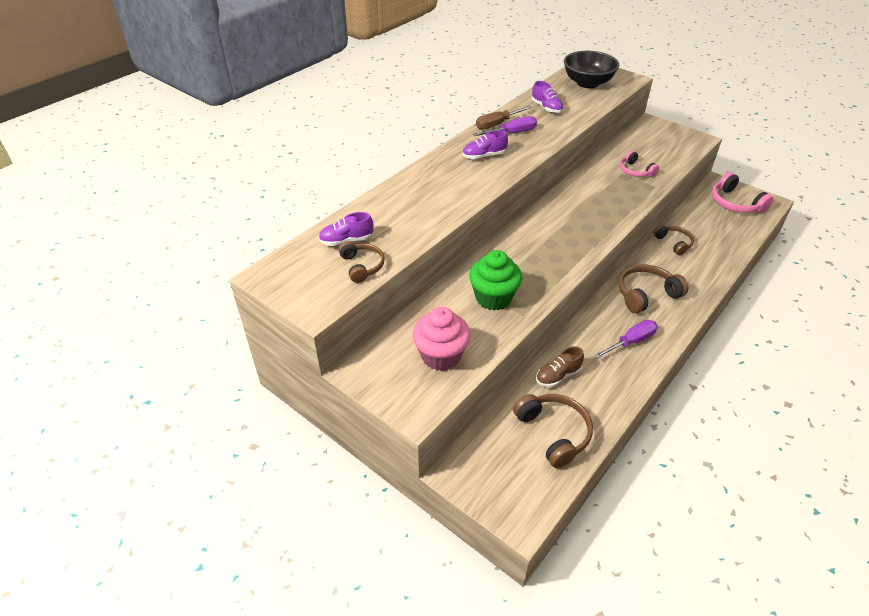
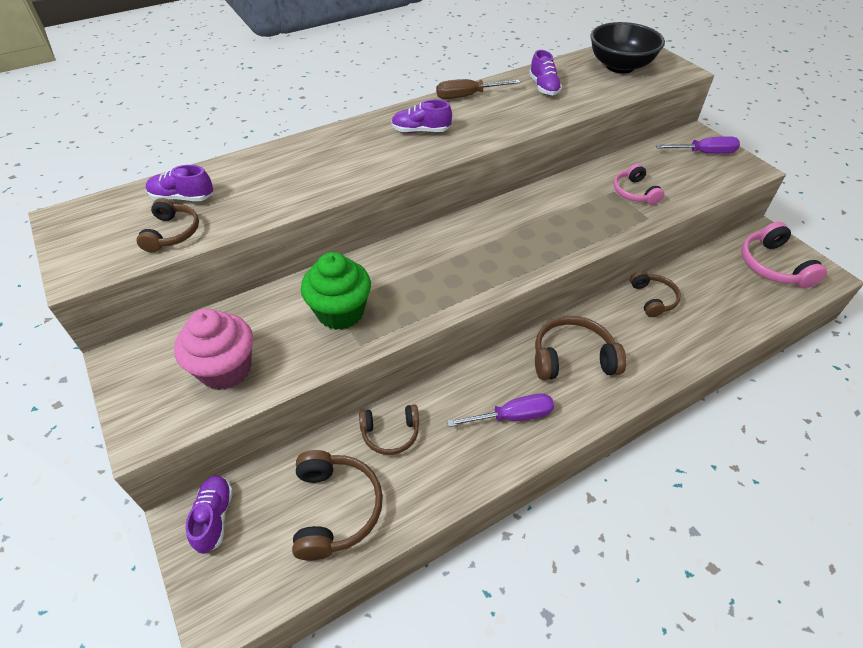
camera: 20 degrees right, 5 degrees up
purple screwdriver [473,116,537,136] -> purple screwdriver moved to [656,136,740,154]
brown shoe [536,346,584,387] -> brown headphones [359,404,419,455]
none -> purple shoe [185,475,233,554]

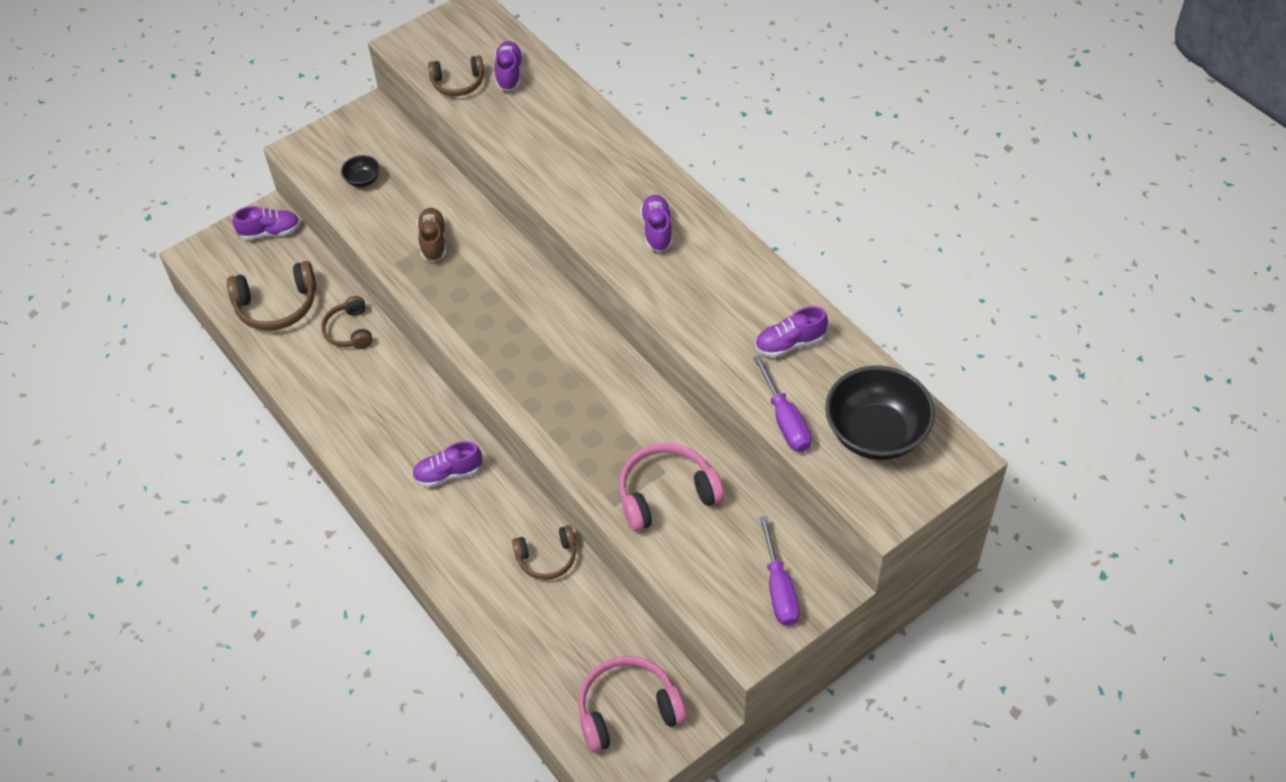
camera: 85 degrees right, 5 degrees up
pink cupcake [174,309,253,390] -> black bowl [341,155,380,187]
green cupcake [301,252,371,330] -> brown shoe [417,208,446,262]
brown screwdriver [436,79,521,99] -> none
purple screwdriver [447,393,554,427] -> purple screwdriver moved to [753,355,812,452]
brown headphones [535,316,626,380] -> purple shoe [412,441,482,487]
pink headphones [614,164,664,205] -> pink headphones [619,443,724,532], size x1.55

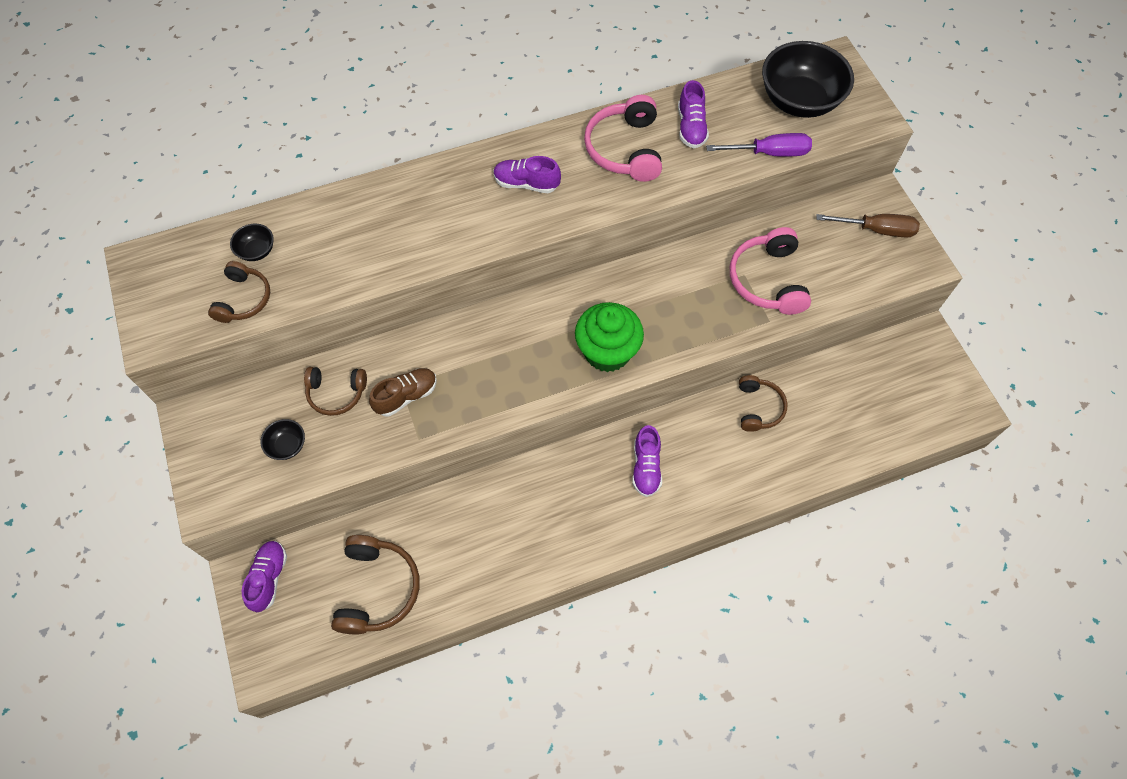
camera: 75 degrees left, 10 degrees up
brown headphones [321,296,372,349] -> brown headphones moved to [304,367,367,416]
brown shoe [417,208,446,262] -> brown shoe turned 135 degrees clockwise [369,368,437,416]
purple shoe [495,41,523,91] -> black bowl [230,224,274,261]
pink headphones [578,656,686,753] -> pink headphones moved to [584,95,662,182]
purple screwdriver [759,516,800,626] -> brown screwdriver [816,214,920,237]
none -> green cupcake [575,302,644,372]

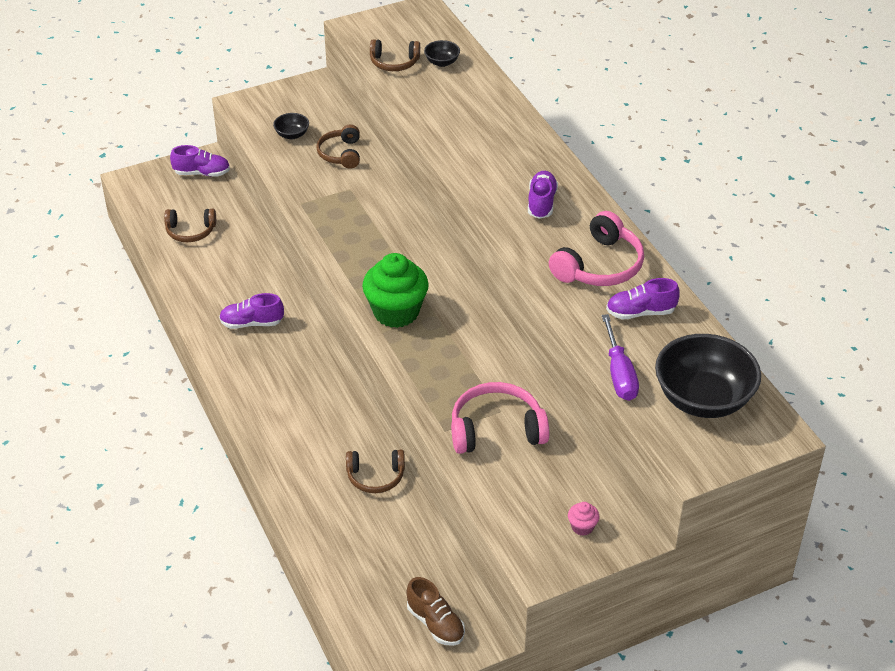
camera: 85 degrees right, 20 degrees down
brown headphones [331,535,419,634] -> brown headphones [164,209,216,242], size x0.64
brown shoe [369,368,437,416] -> brown shoe moved to [406,577,465,646]
pink headphones [584,95,662,182] -> pink headphones turned 135 degrees clockwise [549,211,644,286]
purple shoe [632,425,662,497] -> purple shoe moved to [219,293,284,329]
brown screwdriver [816,214,920,237] -> pink cupcake [568,502,599,536]

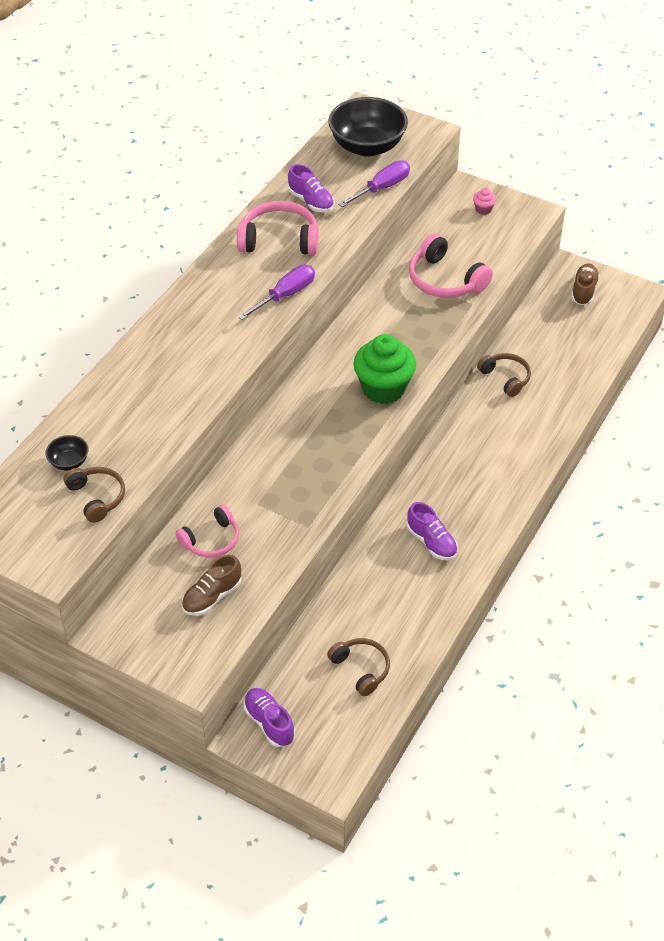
camera: 125 degrees left, 5 degrees up
black bowl [273,113,309,139] -> brown shoe [182,555,241,616]
brown headphones [316,125,360,169] -> pink headphones [176,505,239,557]
purple shoe [528,171,558,219] -> none
none -> purple screwdriver [238,265,315,320]

